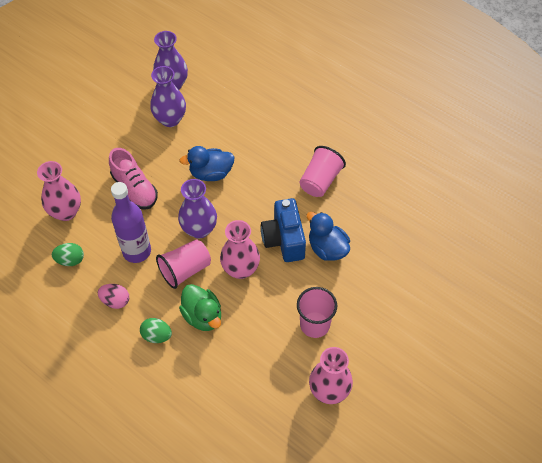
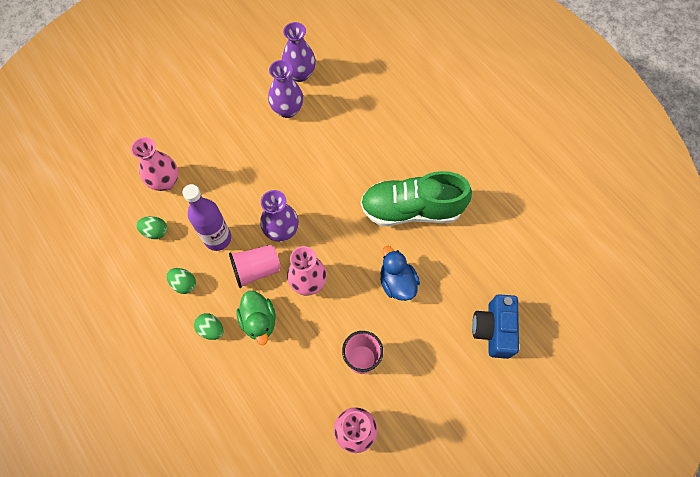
camera: 15 degrees right, 10 degrees up
pink egg [98,284,129,309] -> green egg [167,268,196,294]
pink shoe [109,148,158,210] -> none
blue duck [179,146,235,181] -> none
blue camera [261,198,306,262] -> blue camera moved to [472,294,519,359]
pink cup [299,146,346,197] -> green shoe [361,171,472,226]

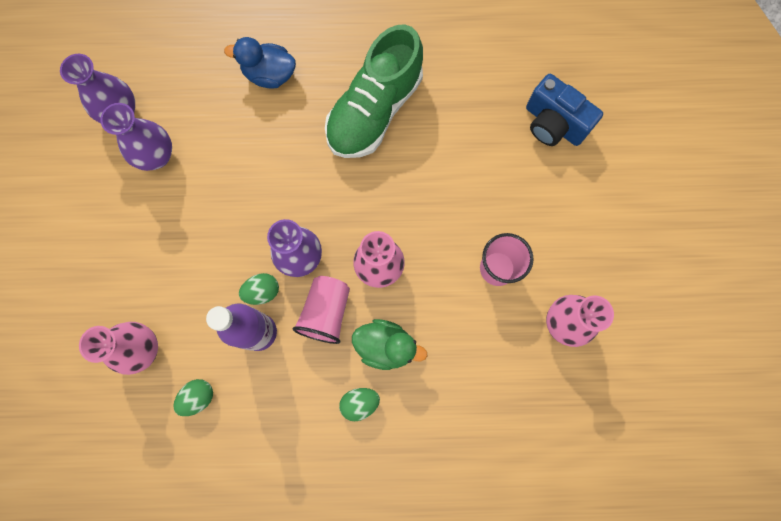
camera: 55 degrees left, 10 degrees up
green egg [167,268,196,294] -> green egg moved to [239,273,279,305]
blue duck [380,246,420,301] -> blue duck moved to [224,37,296,89]

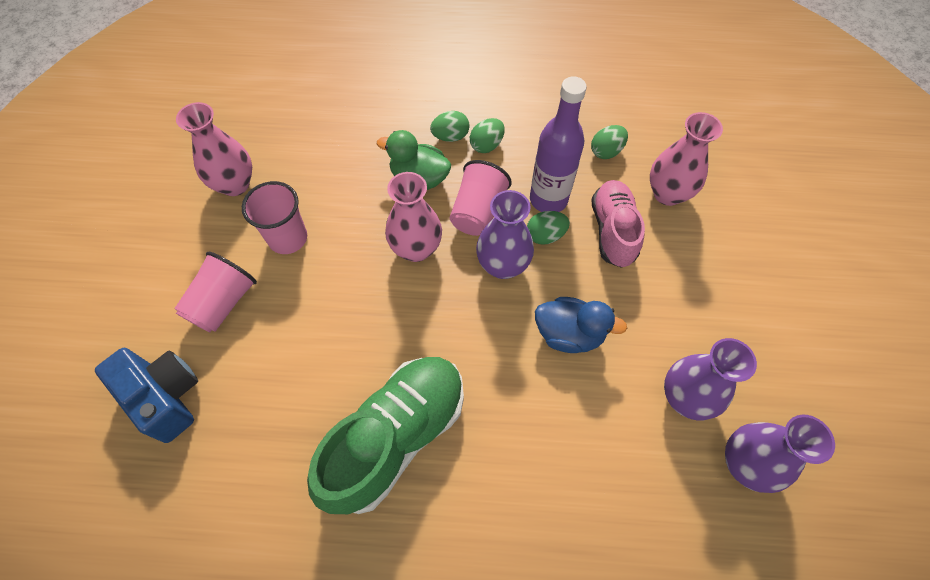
camera: 175 degrees left, 15 degrees down
blue duck [224,37,296,89] -> blue duck moved to [535,297,627,353]
none -> pink cup [174,252,257,333]
none -> green egg [470,118,505,153]
none -> pink shoe [591,180,645,268]

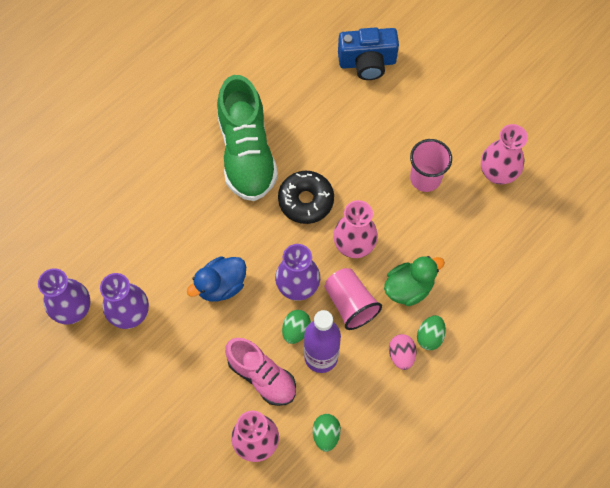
camera: 130 degrees right, 5 degrees up
pink cup [174,252,257,333] -> none
green egg [470,118,505,153] -> pink egg [389,334,417,370]
none -> black donut [278,171,334,224]

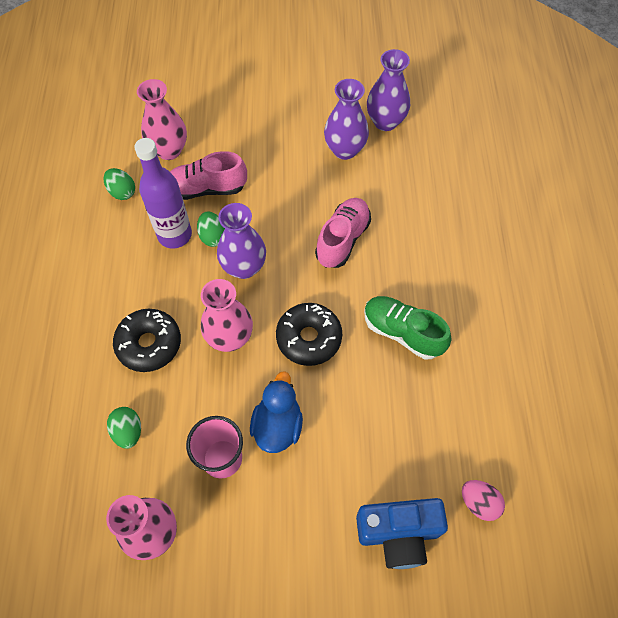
camera: 135 degrees right, 5 degrees down
blue duck [187,256,246,302] -> blue duck moved to [250,371,303,453]
green shoe [217,75,278,201] -> green shoe [364,296,452,360], size x0.64
pink cup [324,268,382,330] -> none
blue camera [338,27,399,80] -> blue camera turned 135 degrees counterclockwise [356,498,448,569]
green duck [384,256,445,306] -> black donut [113,309,181,372]
pink egg [389,334,417,370] -> pink egg moved to [462,480,505,521]
green egg [417,315,446,350] -> green egg moved to [107,407,141,449]
none -> pink shoe [315,198,371,268]

